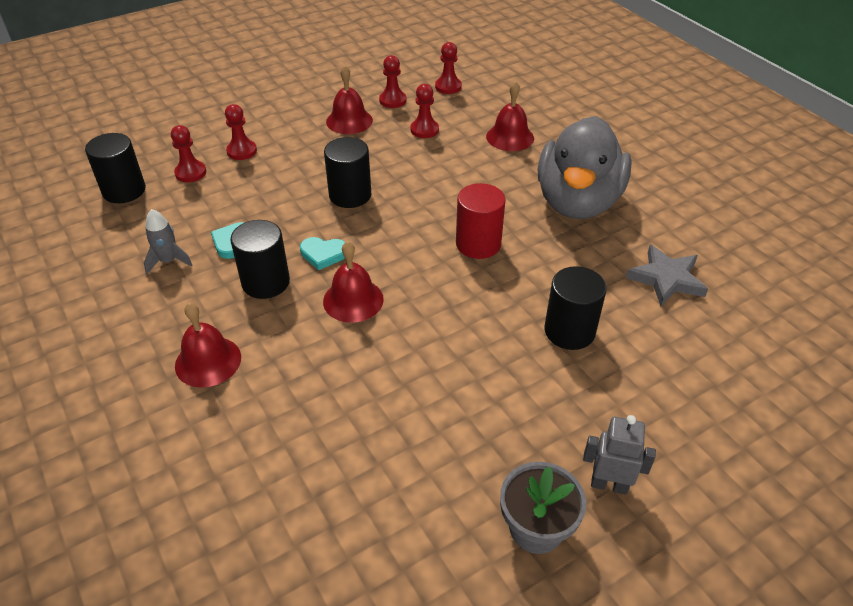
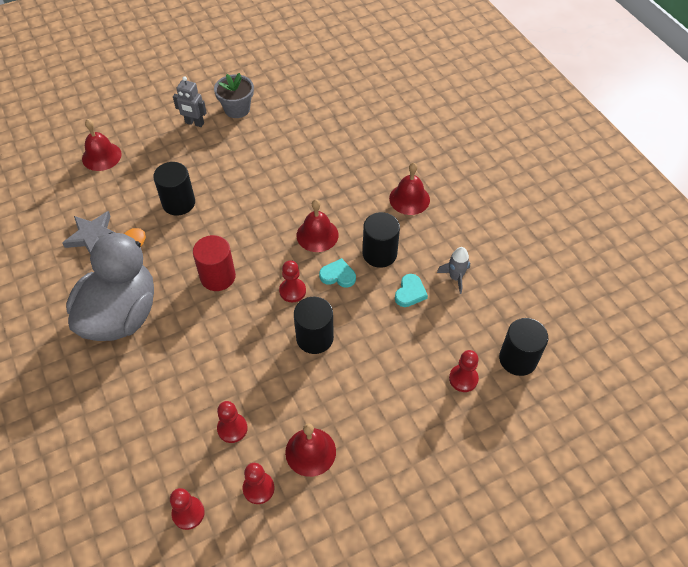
camera: 175 degrees left, 10 degrees up
red pawn [225,104,257,160] -> red pawn moved to [279,260,306,302]
red bell [486,81,534,151] -> red bell moved to [82,119,122,171]

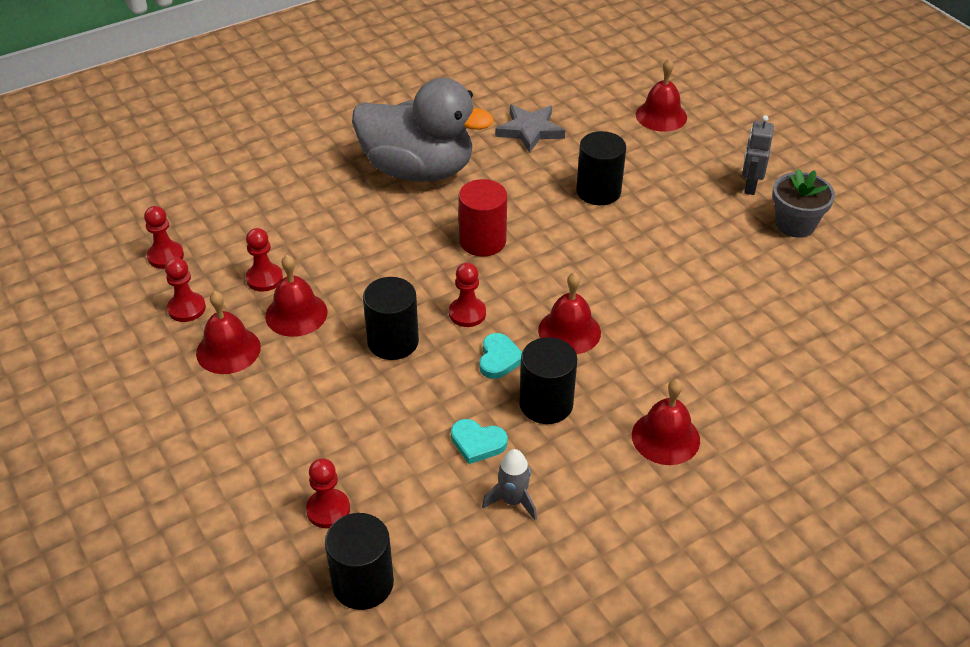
camera: 85 degrees right, 10 degrees down
none -> red bell [265,255,328,337]

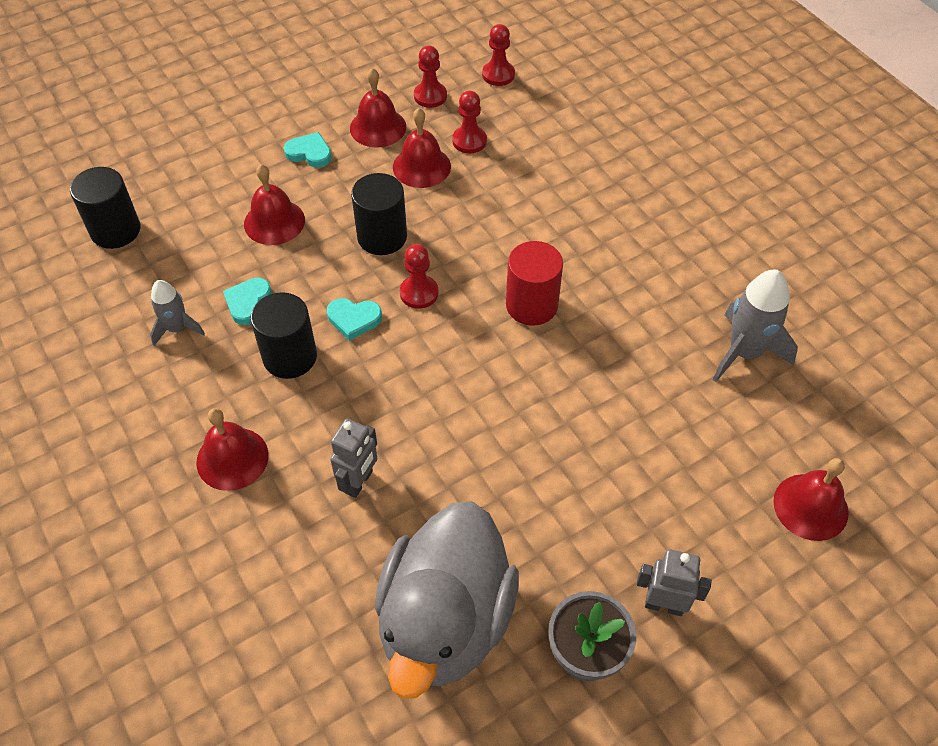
camera: 90 degrees right, 10 degrees up
red pawn [306,458,350,528] -> none
grey duck [352,78,494,182] -> grey duck moved to [375,501,519,699]
grey star [495,105,565,153] -> grey rocket [713,270,798,382]
red bell [538,272,601,354] -> red bell moved to [244,164,305,245]
black cylinder [576,131,626,205] -> none
none -> turquoise heart [284,132,332,168]
none -> grey robot [330,419,377,498]

